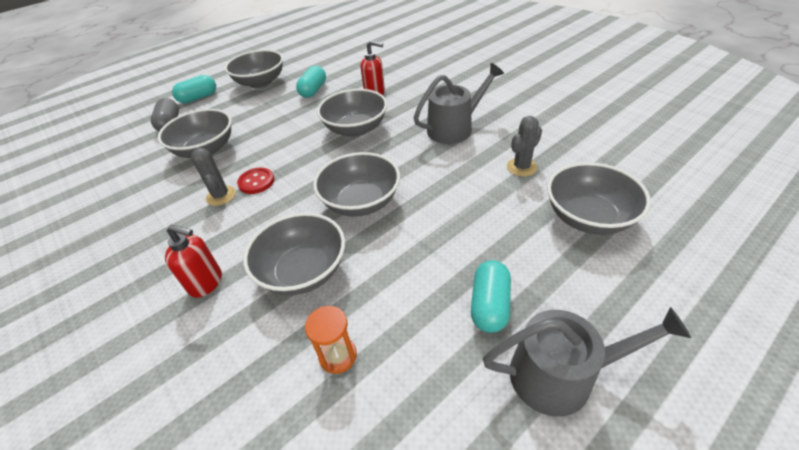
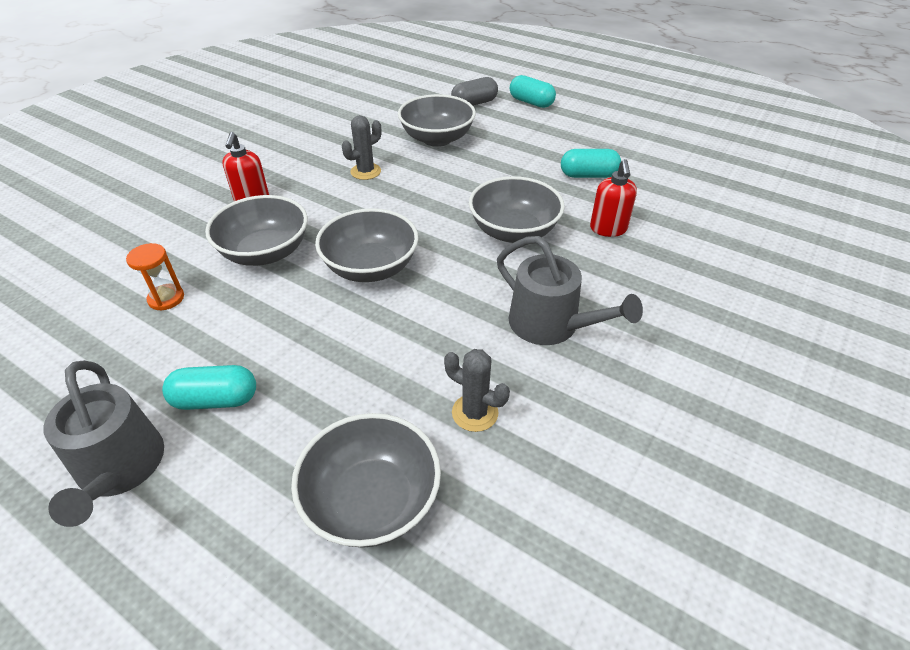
camera: 70 degrees right, 0 degrees up
grey bowl [225,50,283,88] -> none
red button [237,167,274,194] -> none

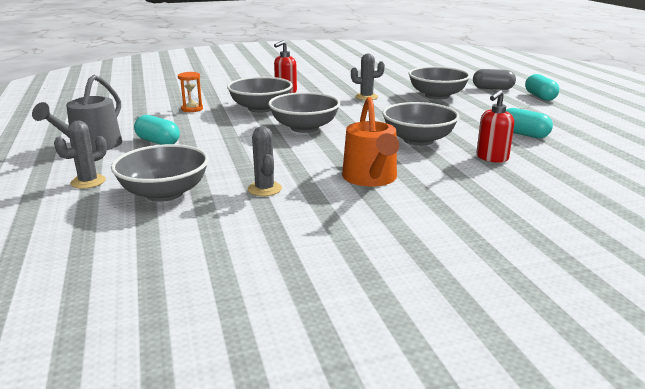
camera: 40 degrees right, 20 degrees down
grey watering can [497,236,643,345] -> orange watering can [342,97,399,187]
none -> grey cactus [54,121,107,189]

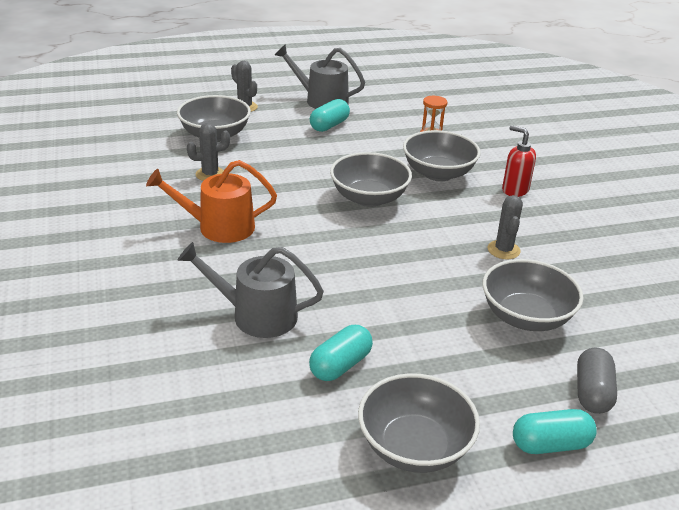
camera: 90 degrees right, 10 degrees up
grey bowl [382,102,459,146] -> grey bowl moved to [358,373,480,473]
red soap dispenser [476,90,514,163] -> grey watering can [178,242,324,338]

